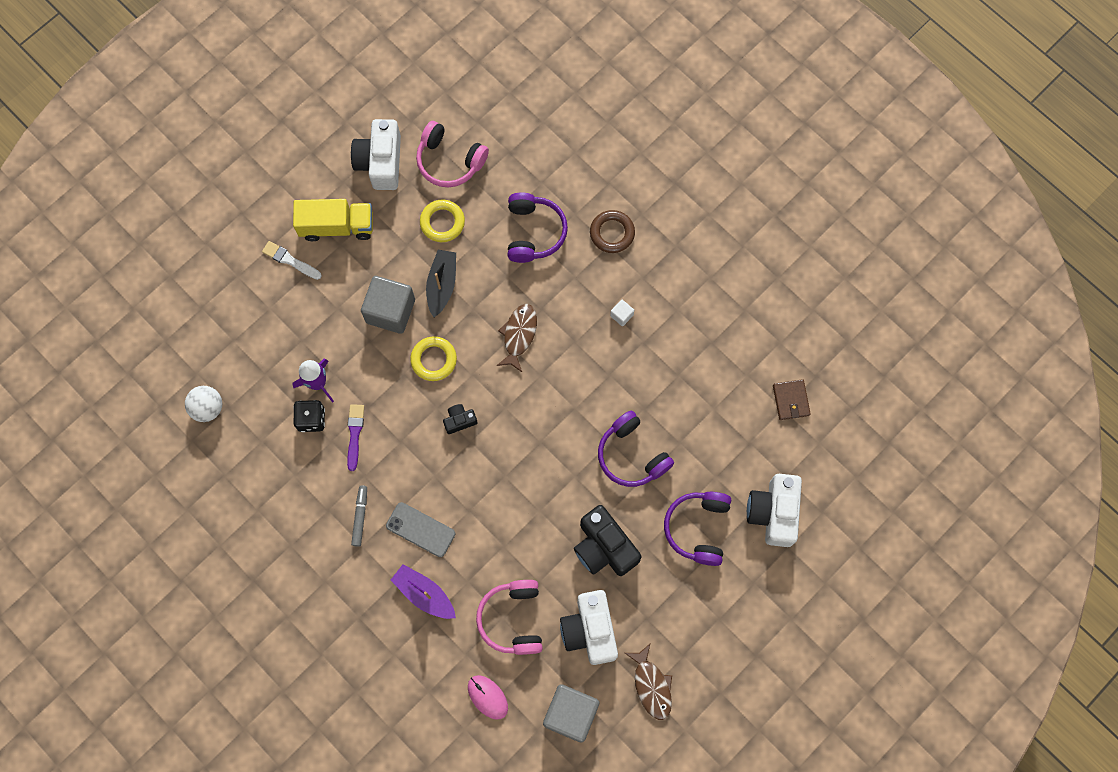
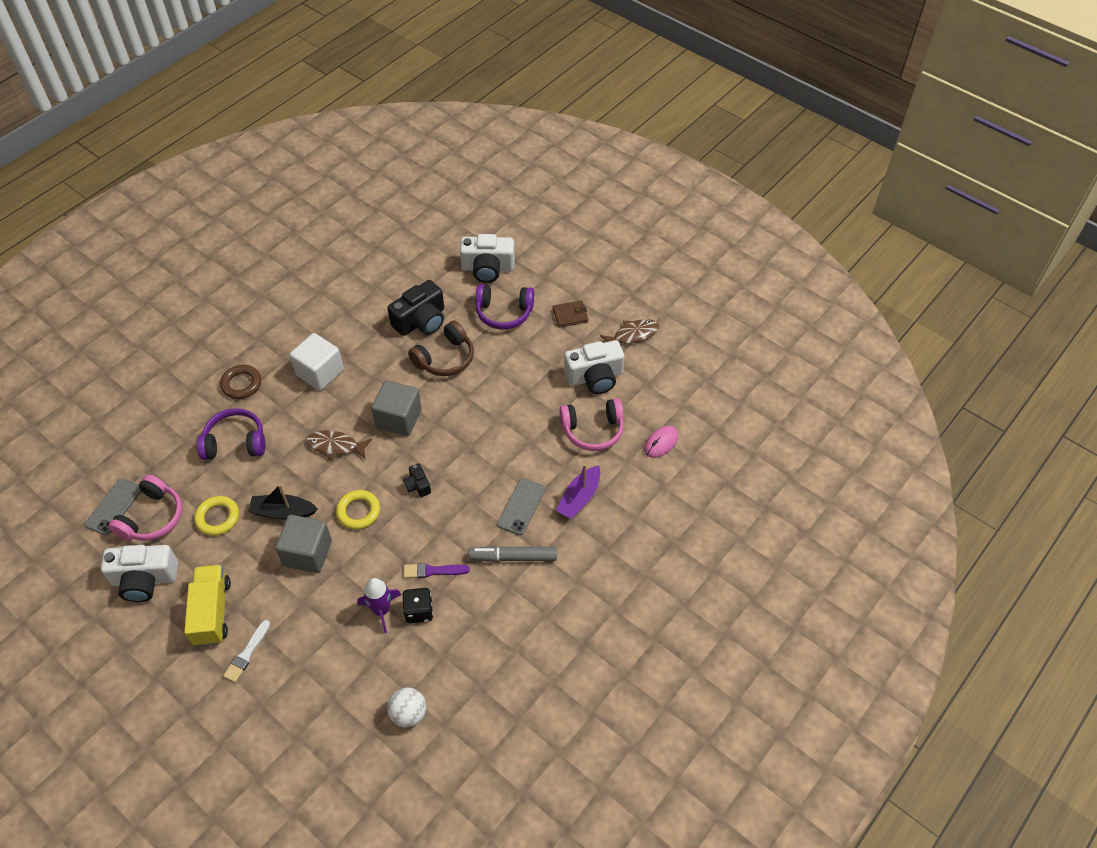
camera: 95 degrees left, 20 degrees down
grey marker [351,485,367,547] -> grey marker [469,546,557,562], size x1.52
grey cube [543,684,599,743] -> grey cube moved to [371,380,422,436]
black camera [574,505,642,576] -> black camera moved to [388,280,444,336]
purple headphones [598,411,674,487] -> brown headphones [408,321,474,376]
white cube [610,300,634,326] -> white cube [289,333,344,391], size x2.34
brown wallet [773,379,811,420] -> brown wallet moved to [553,300,588,328]
none -> grey phone [85,478,142,535]

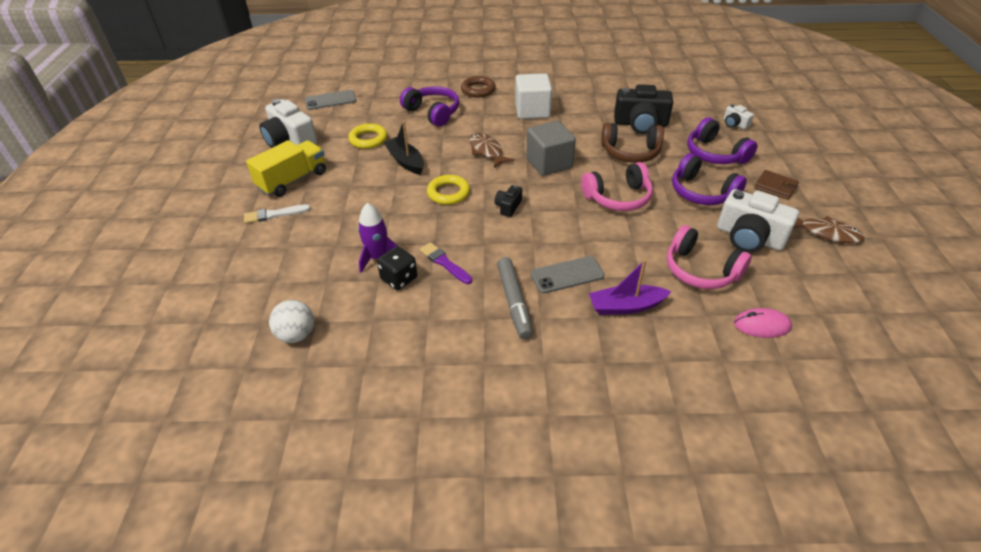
camera: 50 degrees right, 10 degrees down
pink headphones [108,475,182,541] -> pink headphones moved to [581,162,653,211]
grey cube [275,515,332,573] -> none
white camera [460,234,515,283] -> white camera [723,104,754,129], size x0.49
grey marker [469,546,557,562] -> grey marker turned 150 degrees counterclockwise [497,257,533,339]
none -> purple headphones [672,153,747,205]

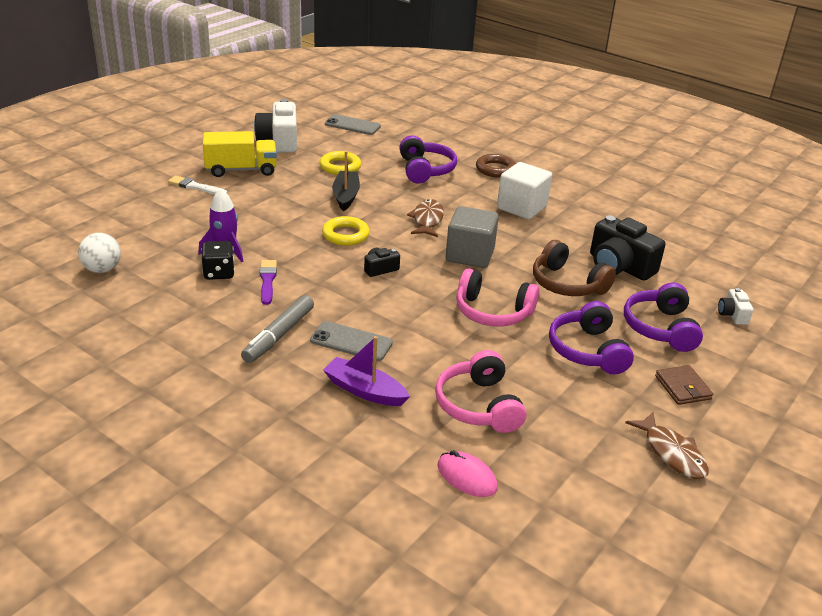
camera: 35 degrees right, 10 degrees down
white camera [717,189,799,253] -> none

